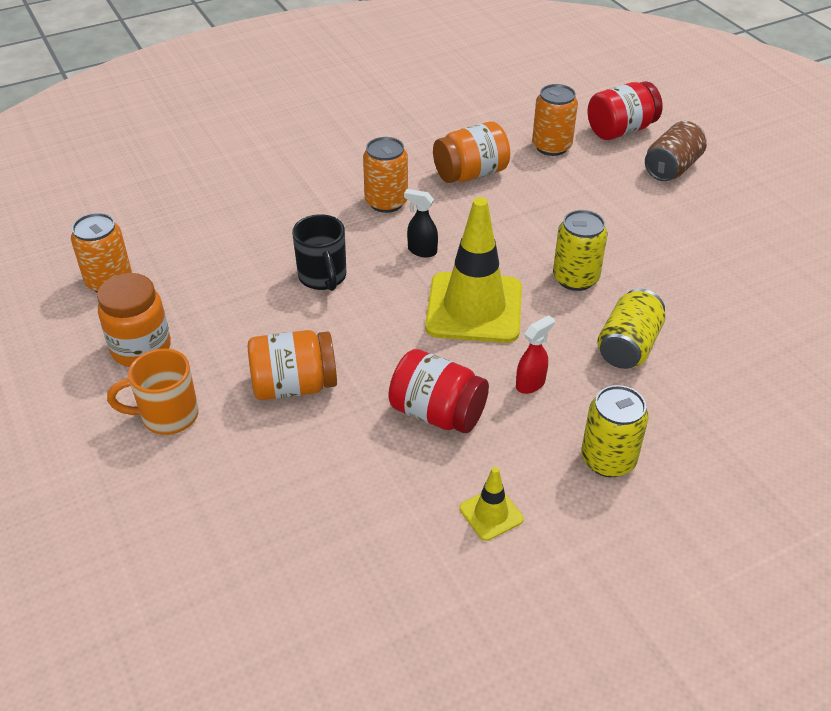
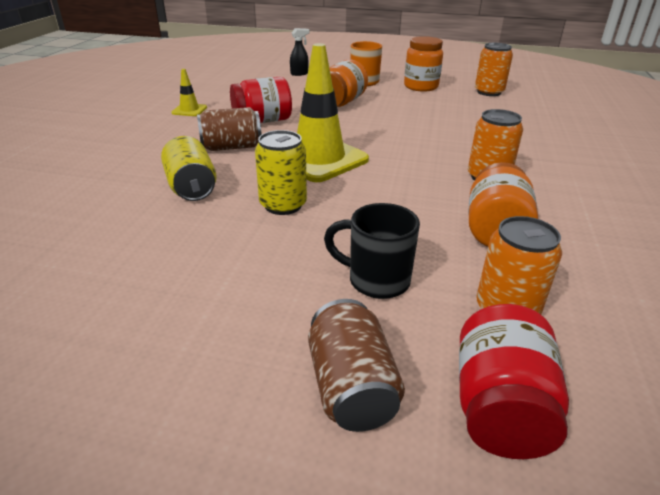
camera: 130 degrees right, 10 degrees down
black mug [292,214,346,291] -> black mug moved to [324,203,420,299]
black spray bottle [404,189,438,257] -> black spray bottle moved to [290,28,310,76]
red spray bottle [516,315,555,394] -> brown can [197,107,262,151]
yellow can [581,385,649,477] -> none

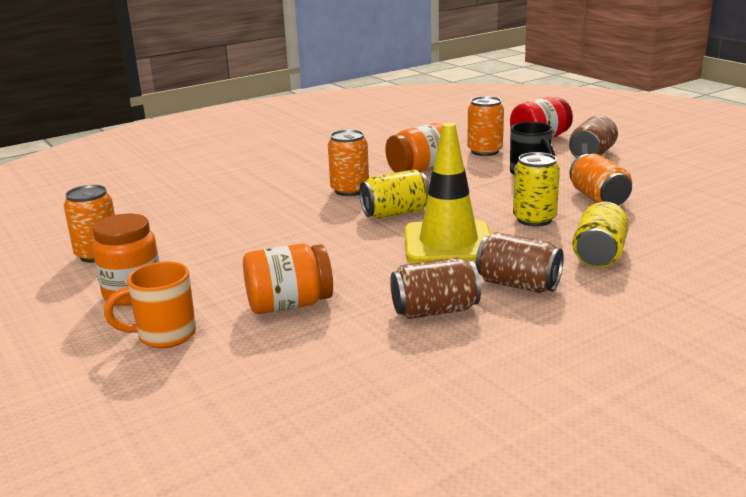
camera: 135 degrees left, 10 degrees down
yellow traffic cone [172,69,207,116] -> none
red jar [230,77,292,123] -> brown can [390,257,481,319]
black spray bottle [290,28,310,76] -> none
none -> yellow can [359,169,430,219]
none -> orange can [569,154,632,205]

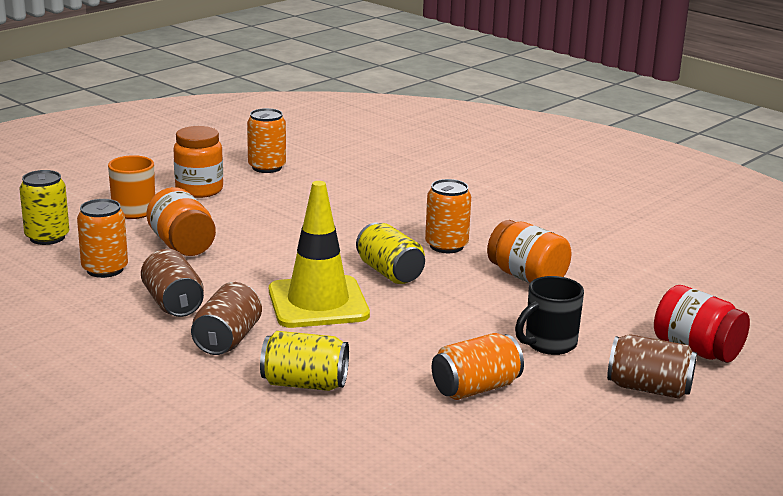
camera: 75 degrees right, 0 degrees up
orange can [467,96,504,156] -> orange can moved to [77,199,128,278]
yellow can [513,152,560,227] -> yellow can moved to [19,170,69,245]

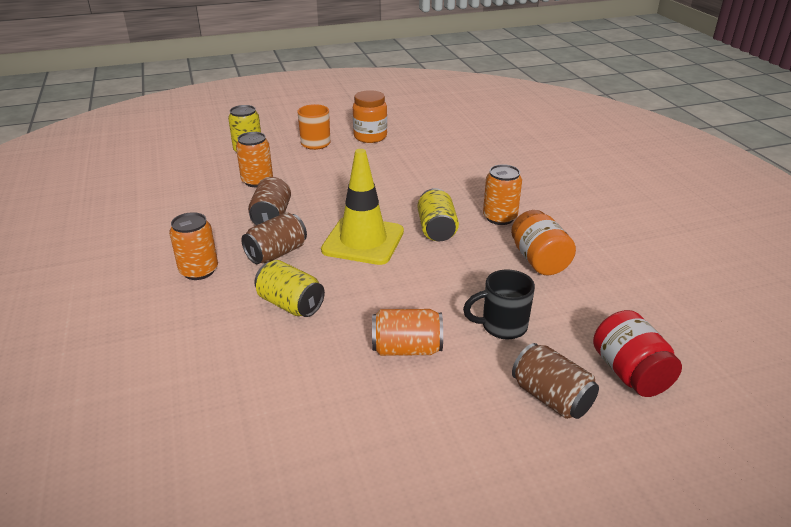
camera: 30 degrees right, 10 degrees up
orange jar [146,187,216,256] -> none
orange can [247,108,286,173] -> orange can moved to [169,212,218,280]

